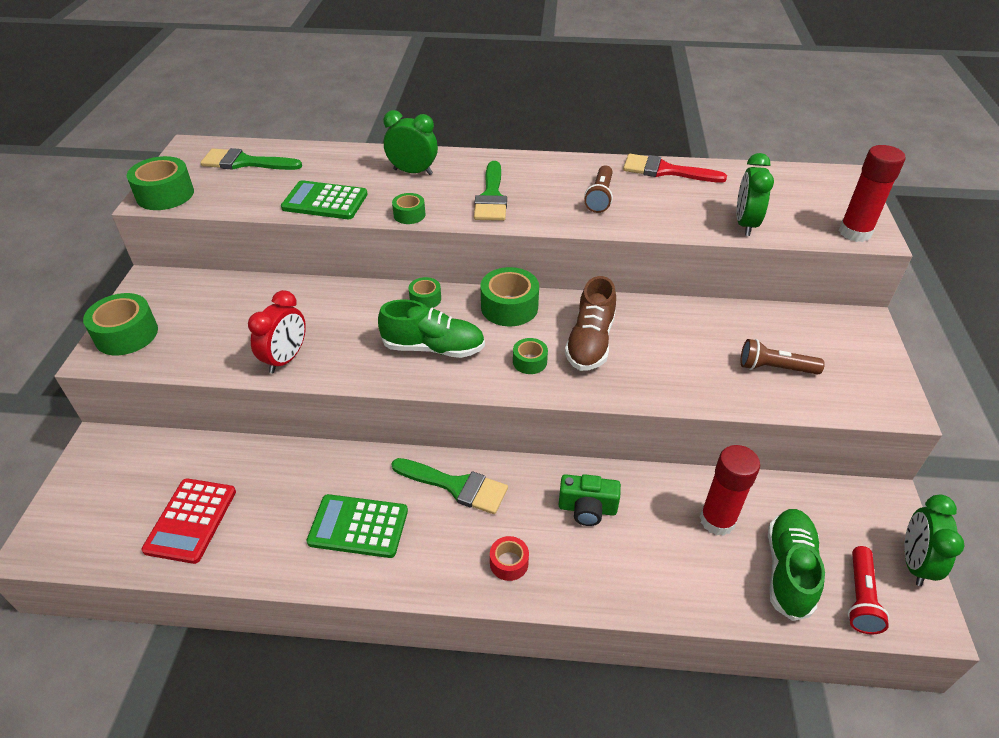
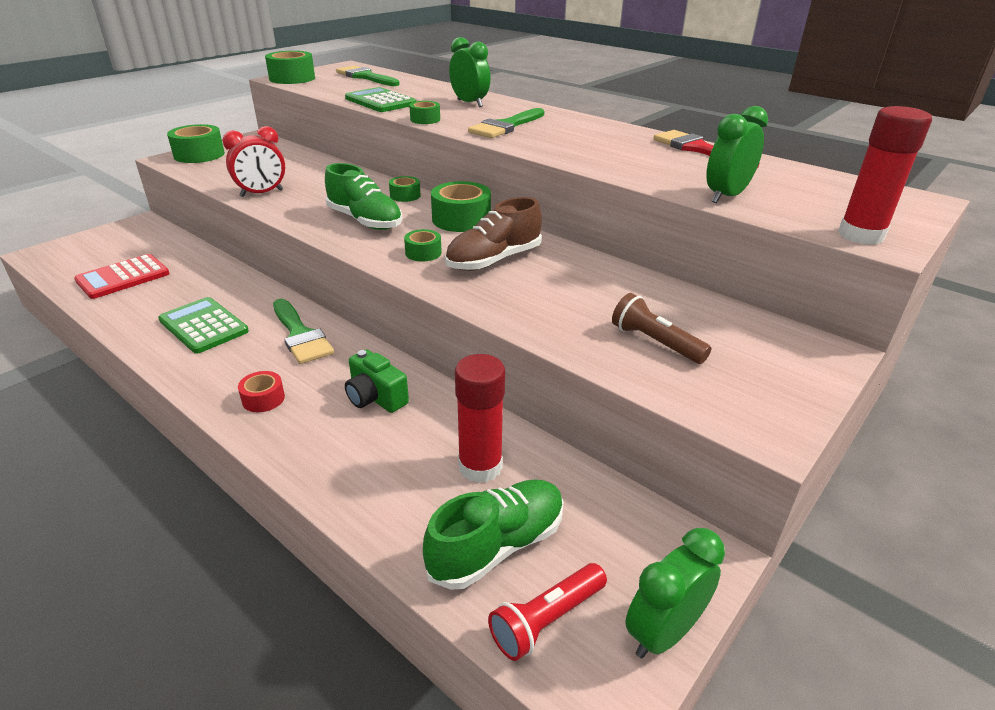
camera: 35 degrees right, 10 degrees down
brown flashlight [584,165,613,213] -> none

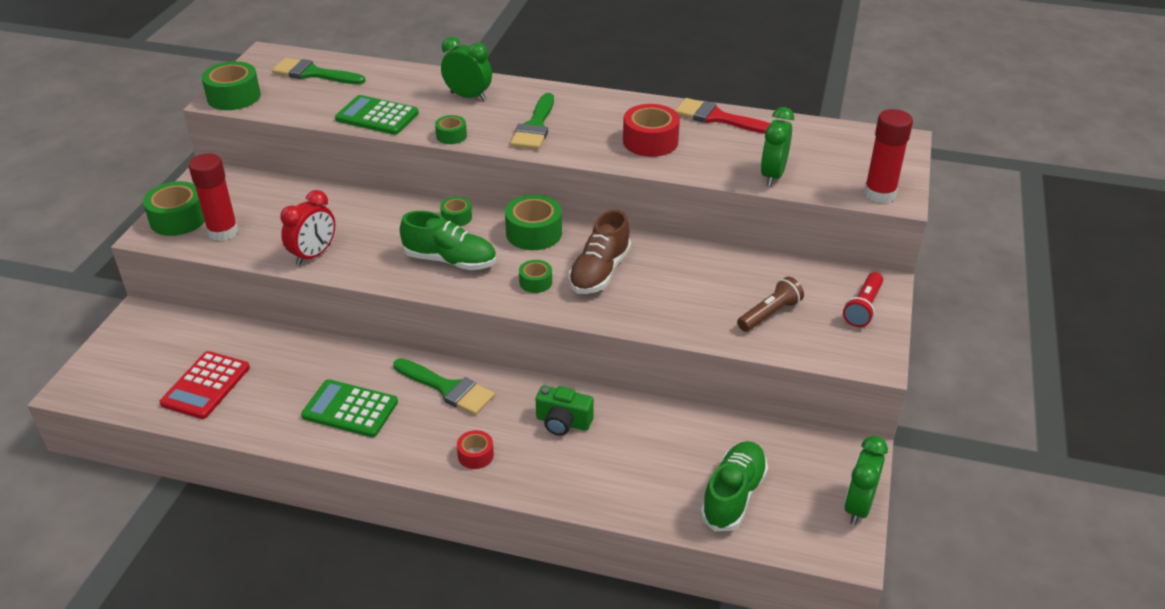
camera: 25 degrees left, 5 degrees up
red glue stick [455,354,505,483] -> red glue stick moved to [189,153,238,241]
red flashlight [488,563,607,661] -> red flashlight moved to [843,272,883,327]
brown flashlight [612,293,711,364] -> brown flashlight turned 120 degrees clockwise [737,277,804,332]
none -> red tape [623,104,680,157]

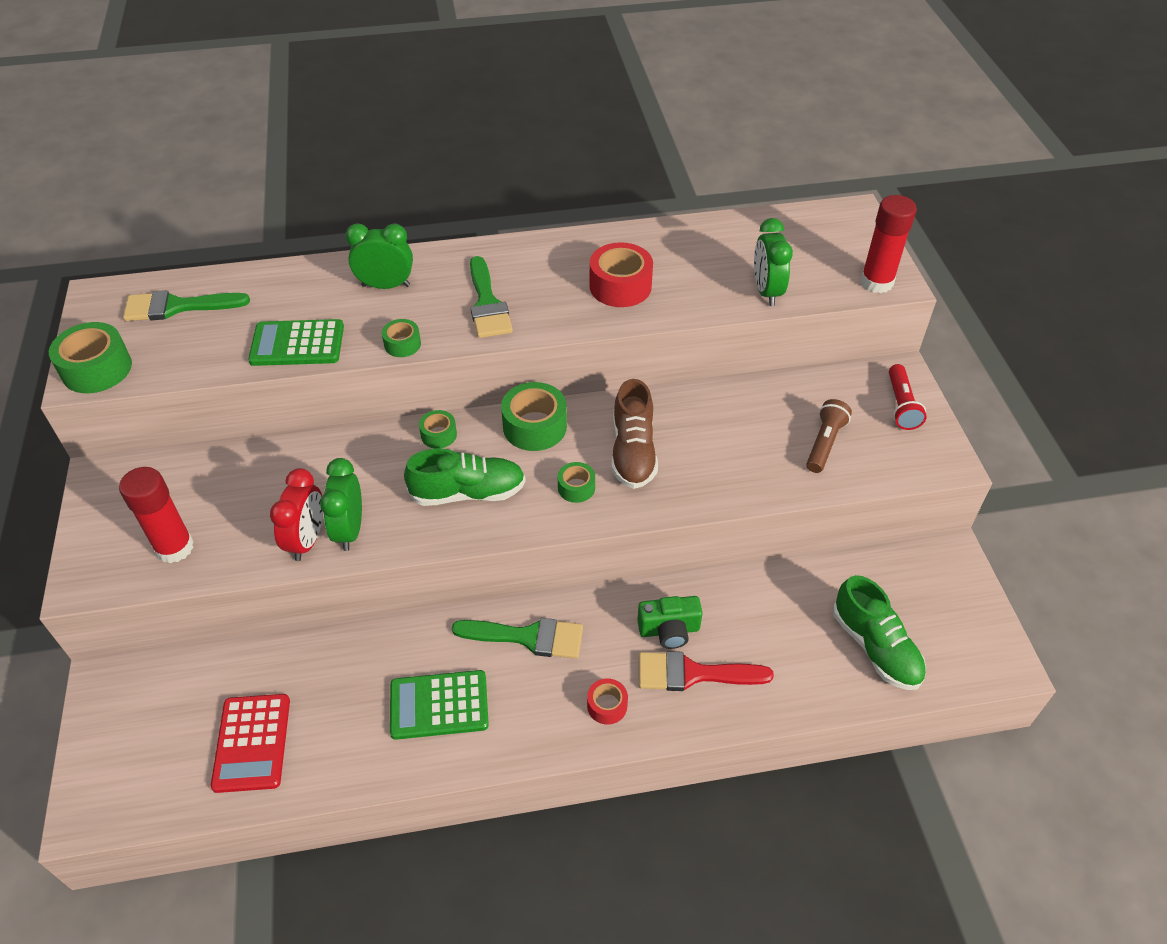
camera: 25 degrees left, 10 degrees up
green tape [143,181,205,236] -> none
red brush [675,98,771,134] -> red brush moved to [639,651,774,691]
green shoe [700,441,768,531] -> green shoe turned 150 degrees clockwise [833,575,926,690]
green clock [844,436,888,525] -> green clock moved to [320,458,362,551]

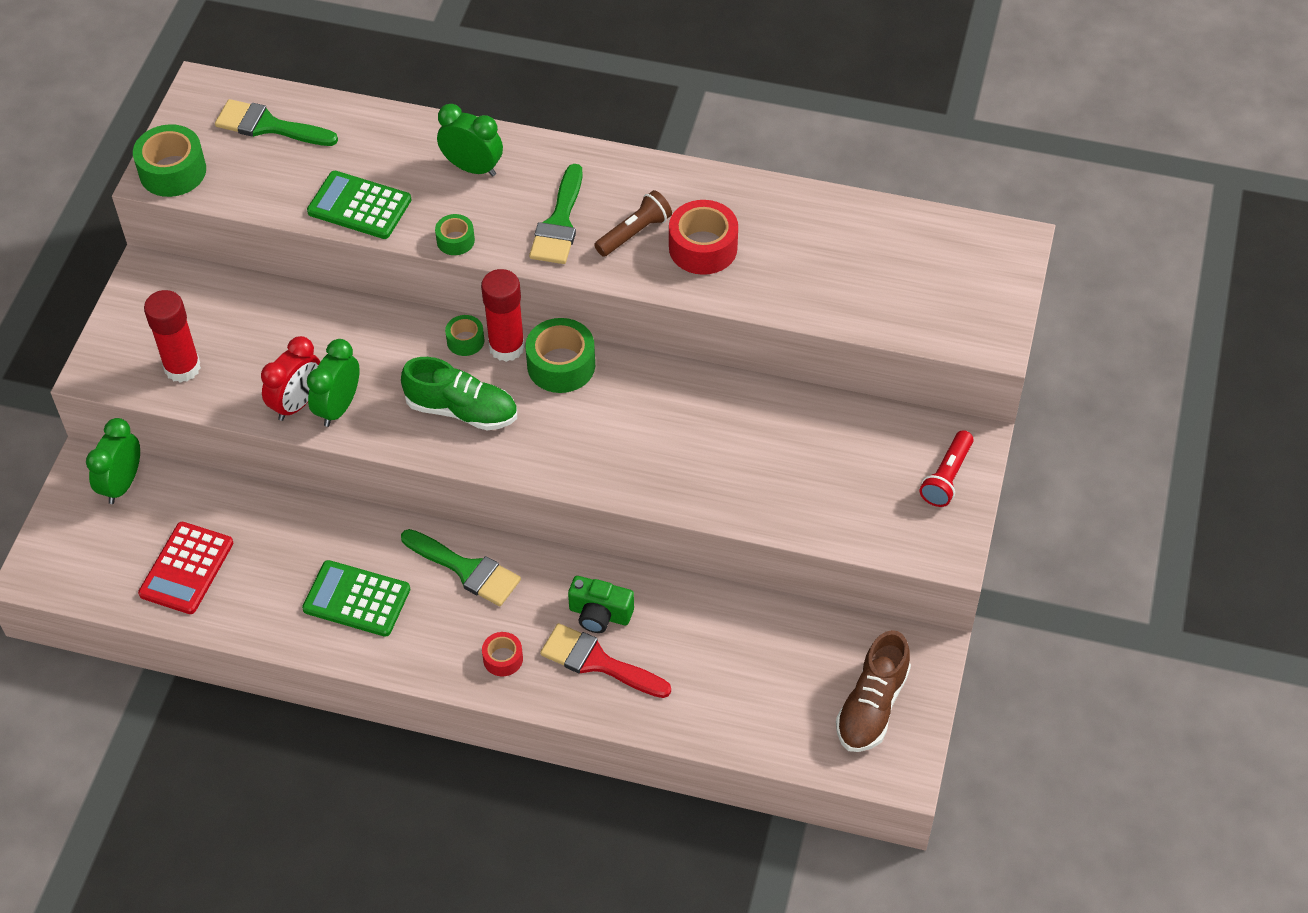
camera: 25 degrees right, 5 degrees up
green tape [558,462,595,503] -> none
brown shoe [612,379,658,489] -> brown shoe moved to [836,630,911,752]
green clock [754,218,793,306] -> green clock moved to [86,418,140,504]
brown flashlight [806,399,852,473] -> brown flashlight moved to [594,190,672,257]
green shoe [833,575,926,690] -> none
red glue stick [860,195,917,293] -> red glue stick moved to [481,269,525,362]

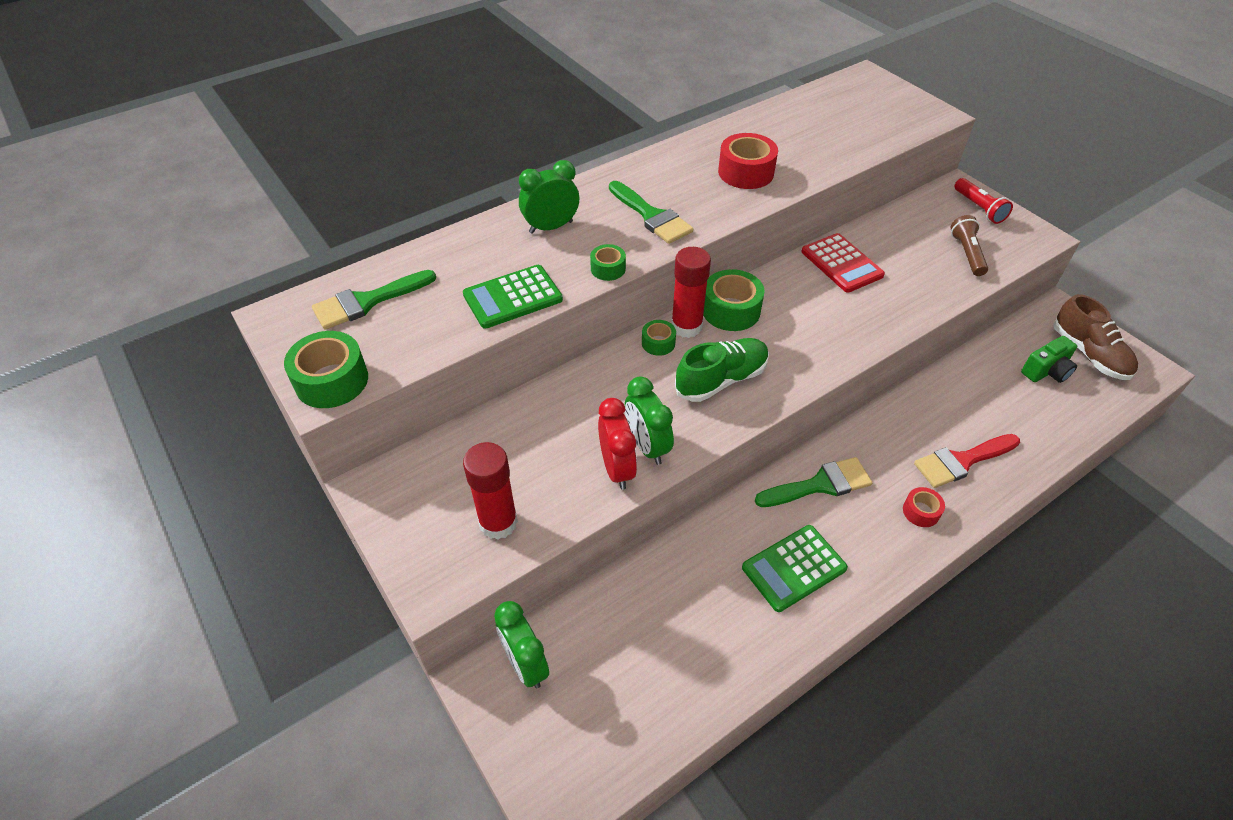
camera: 50 degrees left, 5 degrees down
red calculator [138,522,233,614] -> red calculator moved to [801,233,885,293]
green camera [568,576,634,633] -> green camera moved to [1021,336,1077,383]
brown flashlight [594,190,672,257] -> brown flashlight moved to [951,215,988,276]

